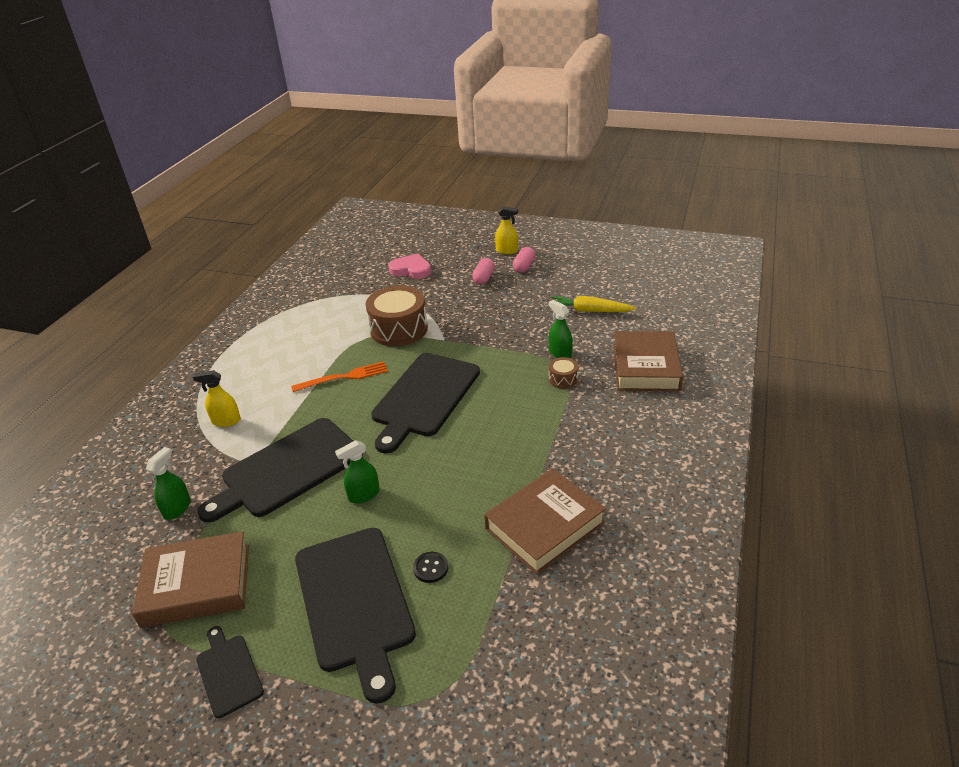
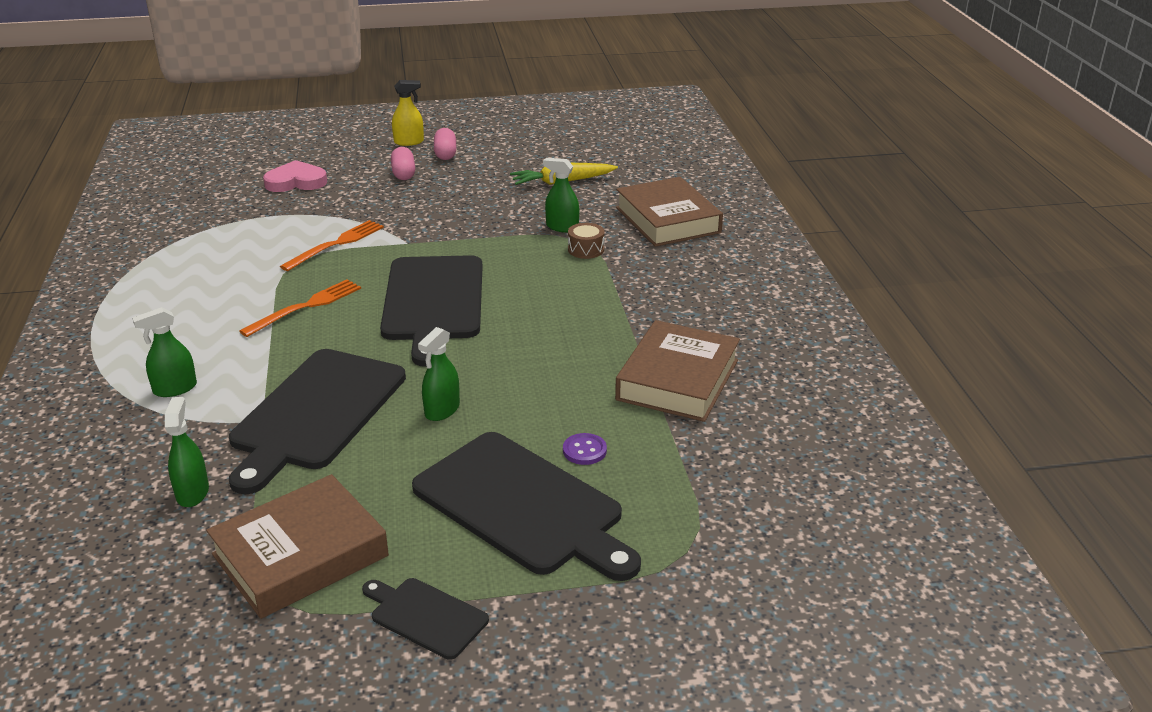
camera: 30 degrees left, 5 degrees down
yellow spray bottle [193,370,241,427] -> green spray bottle [132,307,197,397]
brown drum [366,286,428,346] -> orange fork [280,220,384,271]
black button [413,552,448,583] -> purple button [563,433,607,465]

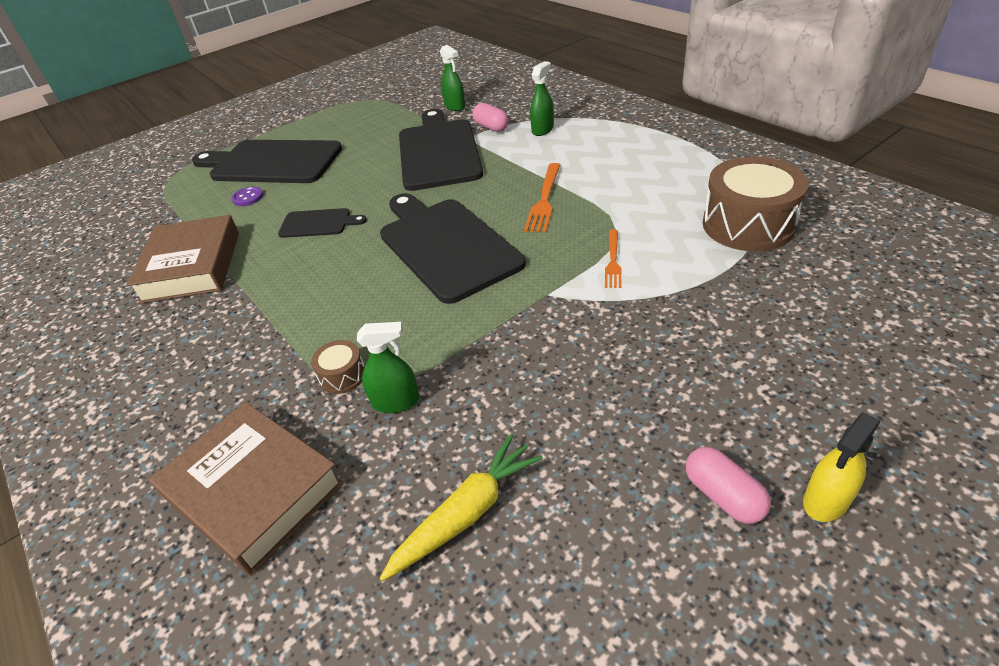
camera: 155 degrees right, 10 degrees up
brown book [206,474,389,619] -> none
pink heart [263,160,327,192] -> none
orange fork [280,220,384,271] -> orange fork [605,230,621,288], size x0.65
black cutting board [362,578,489,660] -> black cutting board moved to [278,208,367,238]
pink capsule [391,147,415,180] -> pink capsule moved to [472,103,509,132]
green spray bottle [418,327,460,421] -> none
none -> brown drum [703,157,809,251]

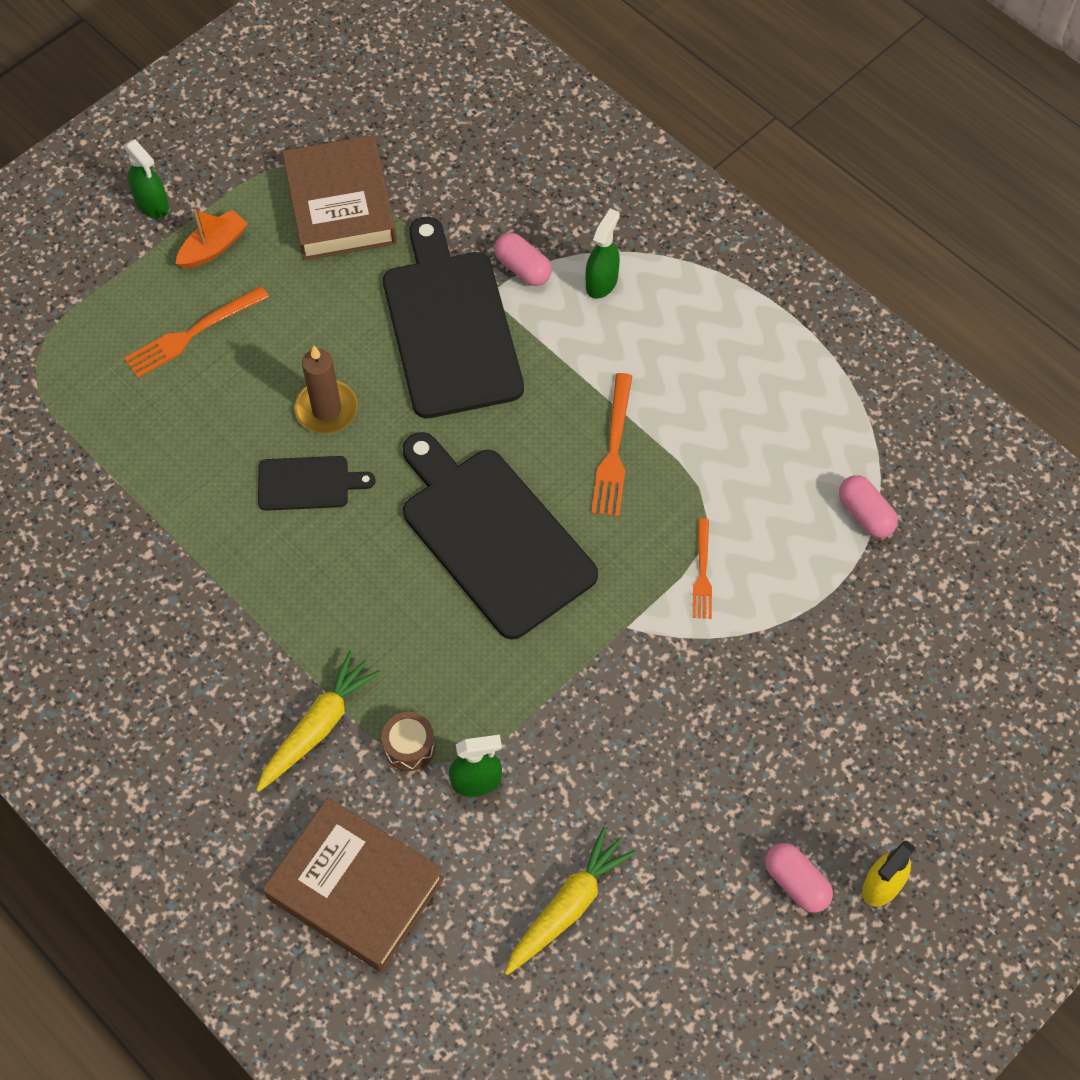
camera: 10 degrees left, 20 degrees up
brown book [127,215,239,304] -> brown book moved to [282,135,397,260]
black cutting board [192,140,342,183] -> orange fork [124,286,269,378]
purple button [231,187,263,206] -> none
green spray bottle [440,45,465,111] -> green spray bottle moved to [124,139,169,218]
brown drum [703,157,809,251] -> pink capsule [839,475,898,538]
none -> orange boat [176,209,248,269]
none -> yellow carrot [256,651,381,792]
none -> brown candle [295,346,358,434]

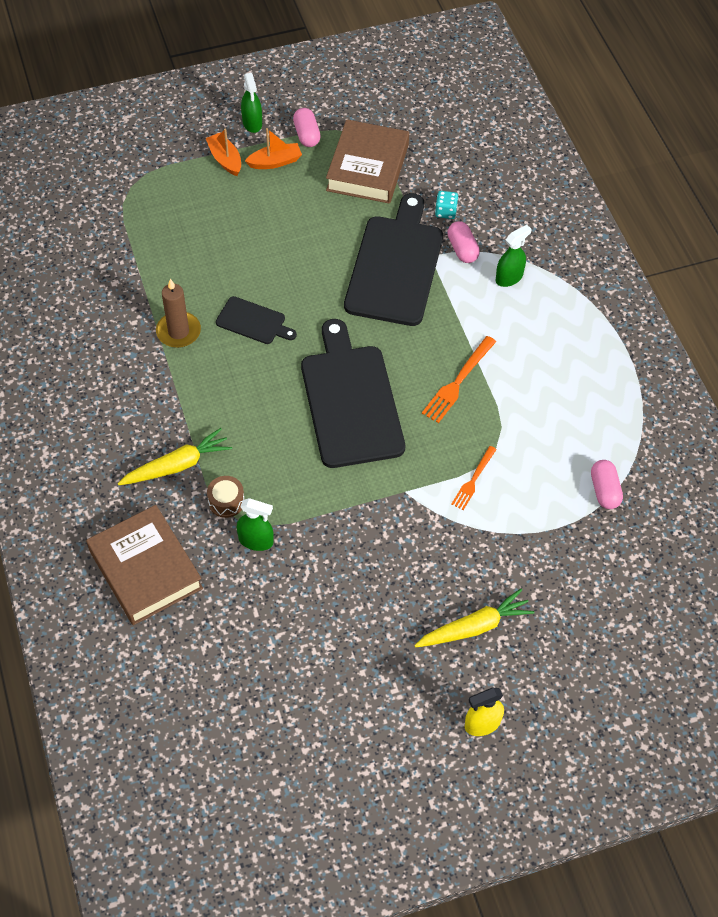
camera: 25 degrees right, 5 degrees down
orange fork [124,286,269,378] -> none
brown candle [295,346,358,434] -> brown candle moved to [156,279,201,348]
yellow carrot [505,827,636,975] -> yellow carrot moved to [414,589,535,648]
pink capsule [765,843,833,913] -> pink capsule moved to [293,108,321,147]
none -> orange boat [205,128,241,176]
none -> turquoise dice [435,191,458,219]

